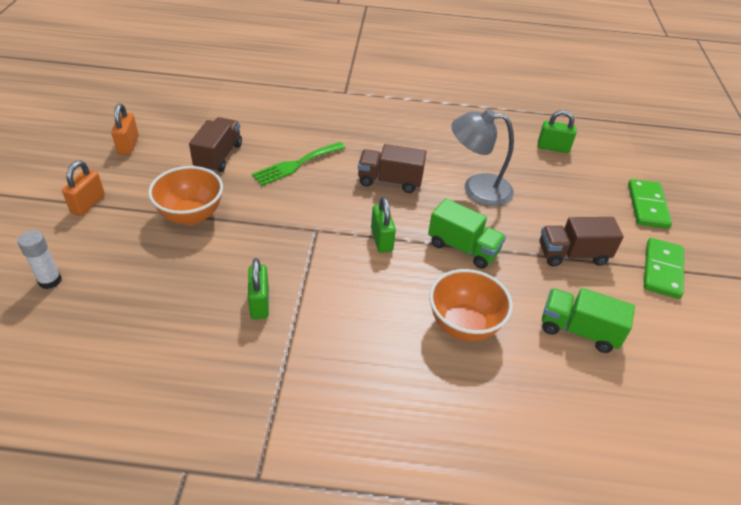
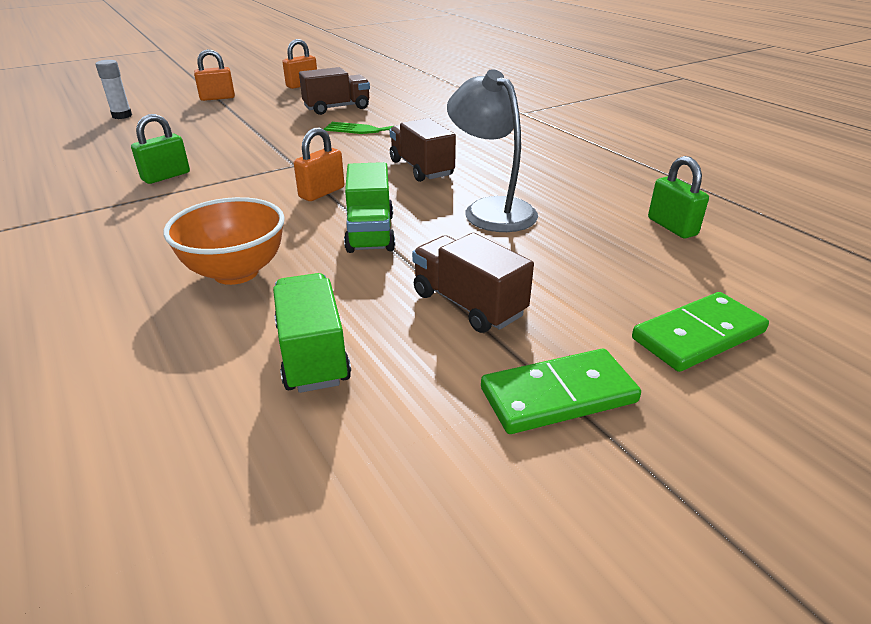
camera: 55 degrees right, 10 degrees down
orange bowl [148,166,223,225] -> none
green padlock [371,197,396,253] -> orange padlock [294,128,344,201]

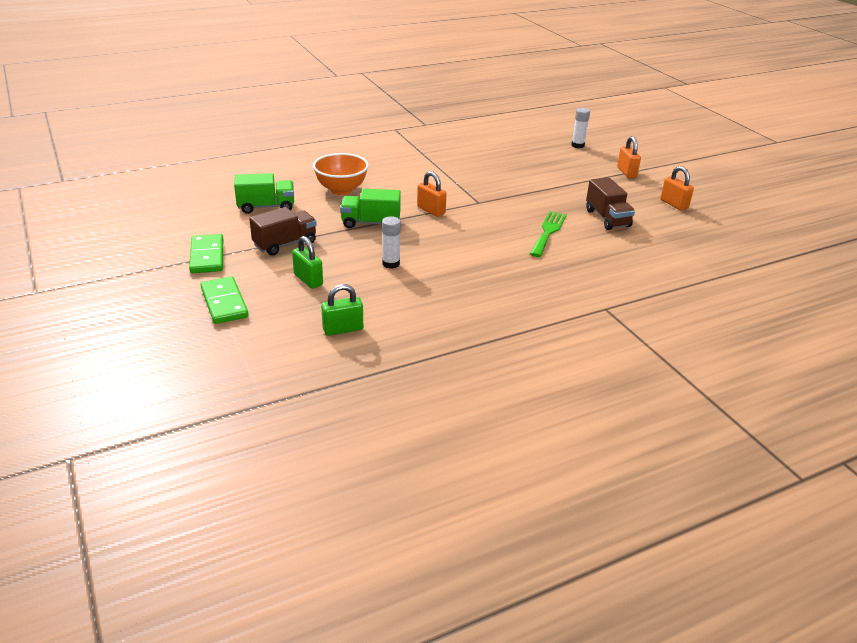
camera: 95 degrees right, 0 degrees up
green padlock [131,114,190,184] -> green padlock moved to [292,236,323,289]
brown truck [389,118,456,182] -> none
grey lamp [447,69,538,232] -> white glue stick [382,216,401,269]

